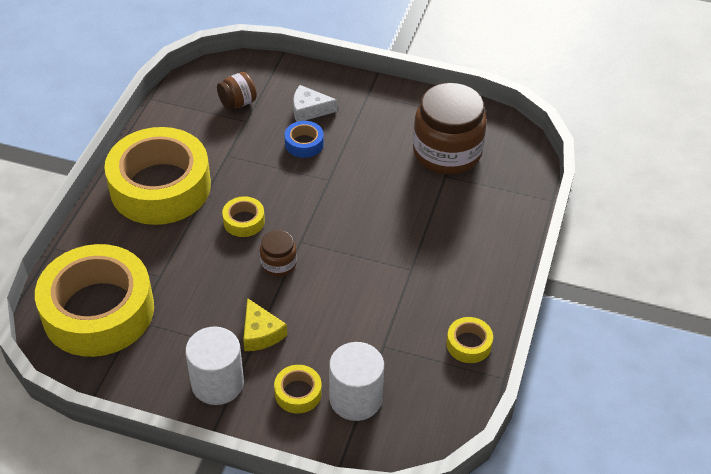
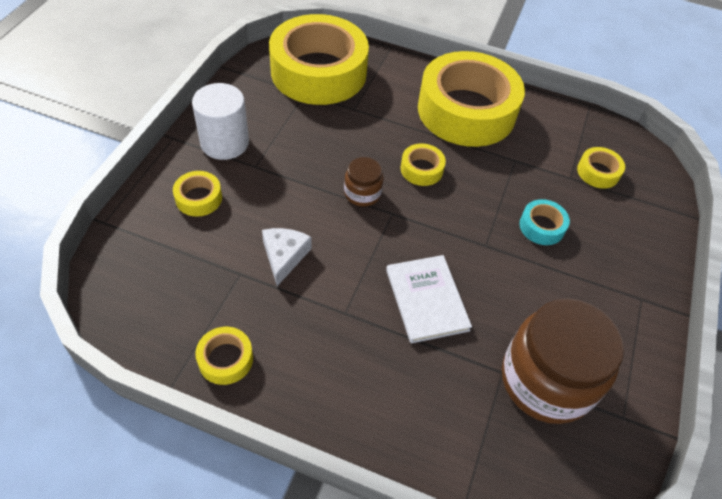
camera: 90 degrees right, 5 degrees up
brown jar [217,72,257,110] -> yellow tape [577,147,625,189]
yellow cheese [243,298,287,351] -> none
blue tape [285,121,324,158] -> turquoise tape [519,199,570,245]
white cheese [293,85,337,122] -> white cheese moved to [262,228,311,286]
white cylinder [329,342,384,421] -> none
none -> white book [386,255,472,343]

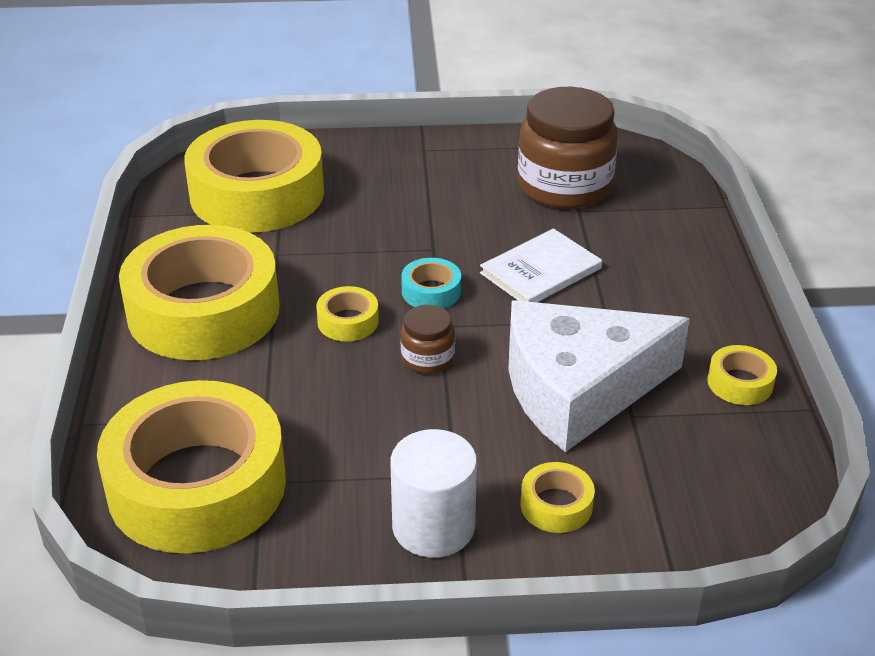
camera: 110 degrees left, 15 degrees down
white cheese [262,228,311,286] -> white cheese [508,300,690,452], size x2.36
turquoise tape [519,199,570,245] -> turquoise tape moved to [401,258,461,309]
yellow tape [577,147,625,189] -> yellow tape [184,120,324,233], size x2.49

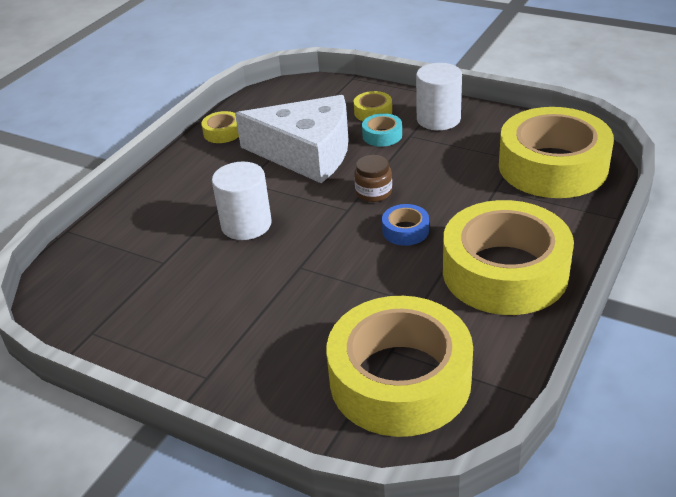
camera: 145 degrees left, 0 degrees up
yellow tape [316,286,379,341] -> blue tape [382,204,429,246]
turquoise tape [401,258,461,309] -> turquoise tape moved to [362,113,402,147]
white book [480,229,602,302] -> white cylinder [212,162,272,240]
brown jar [518,87,618,209] -> none

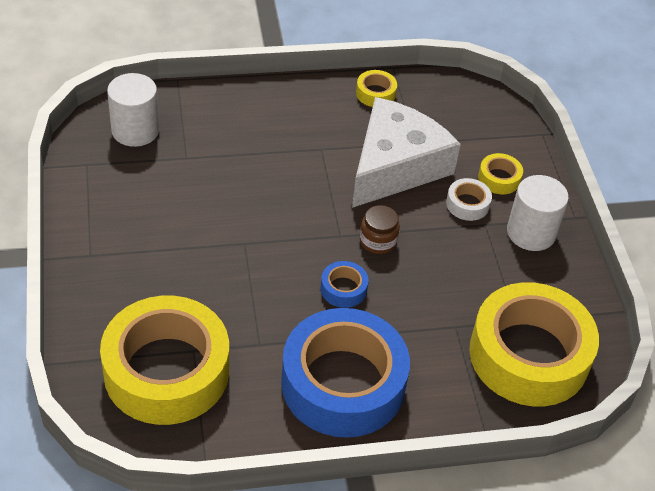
camera: 45 degrees right, 10 degrees up
white cylinder [212,162,272,240] -> white cylinder moved to [107,73,159,147]
white cheese [235,95,349,183] -> white cheese turned 120 degrees counterclockwise [352,97,461,208]
turquoise tape [362,113,402,147] -> white tape [446,178,492,221]
yellow tape [443,200,574,315] -> blue tape [281,308,410,438]

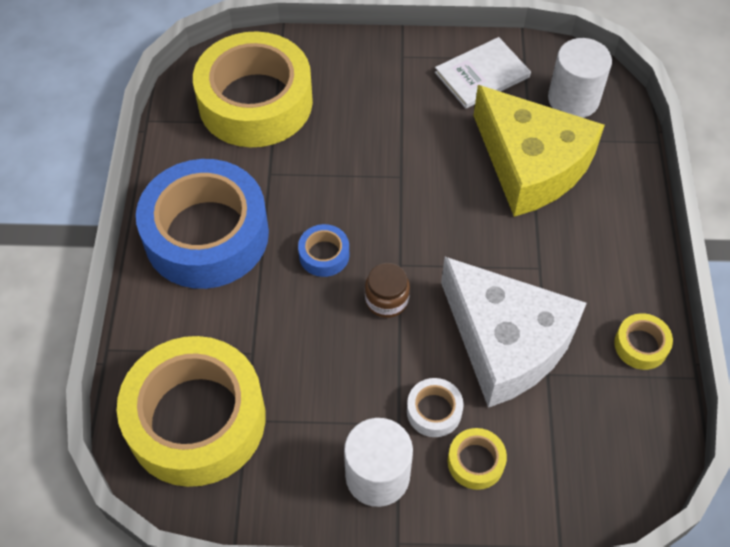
camera: 105 degrees right, 10 degrees up
none -> white book [435,37,531,109]
none -> yellow cheese [473,85,605,217]

